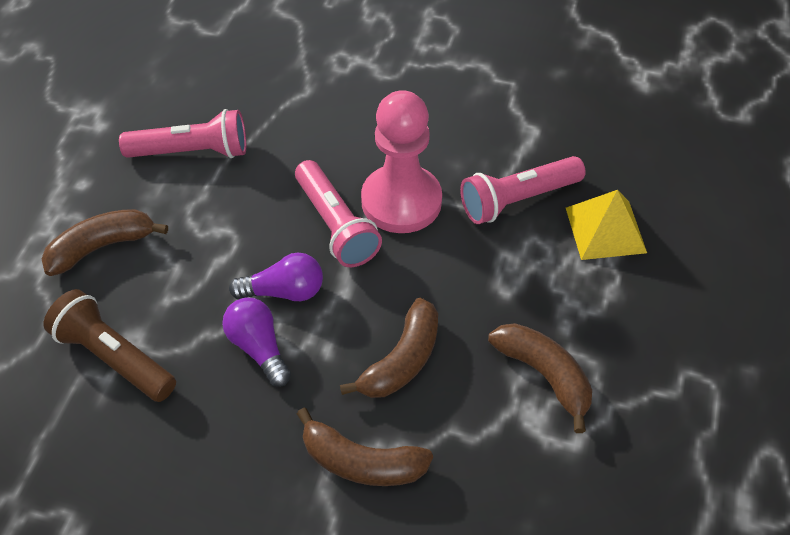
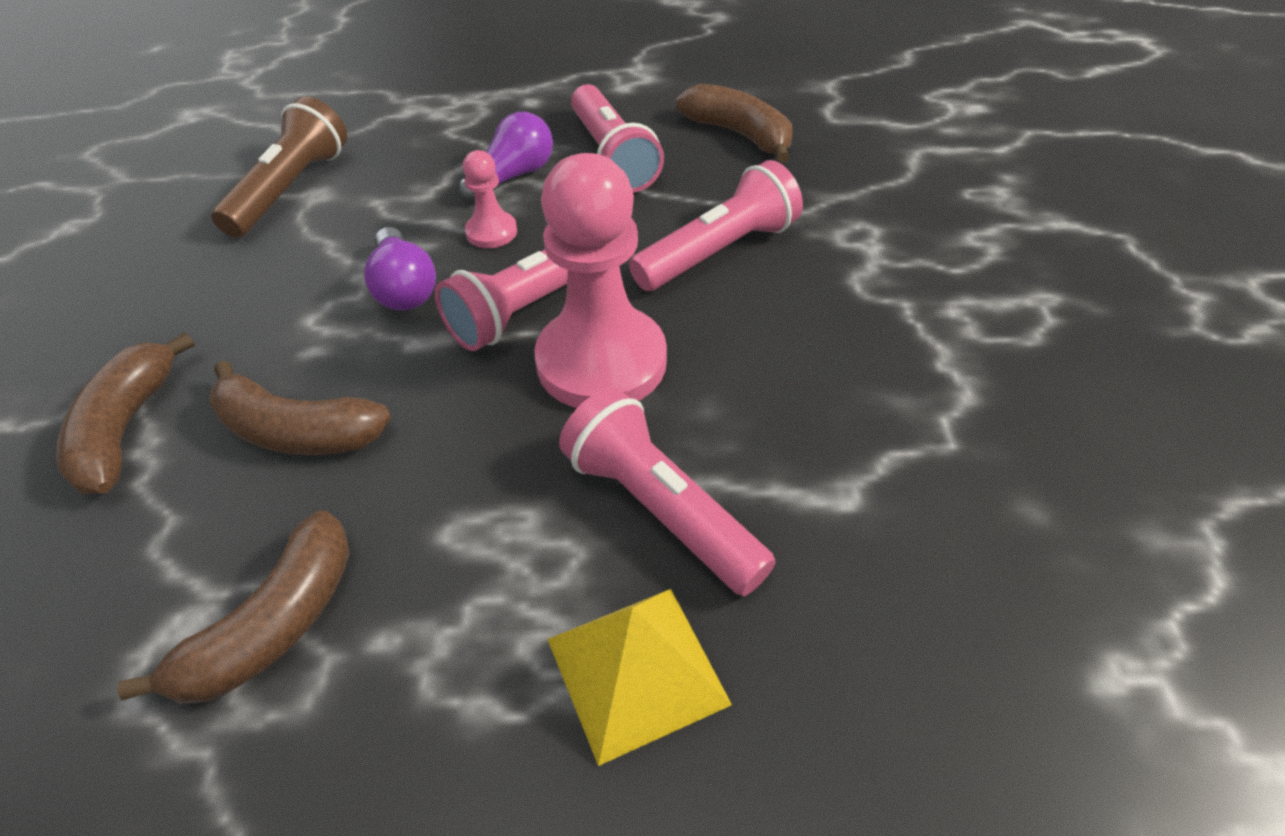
camera: 75 degrees right, 5 degrees down
brown banana [42,209,168,276] -> brown banana moved to [676,84,792,163]
purple light bulb [222,298,291,387] -> purple light bulb moved to [459,112,553,202]
none -> pink pawn [463,150,517,248]
none -> pink flashlight [629,160,803,291]

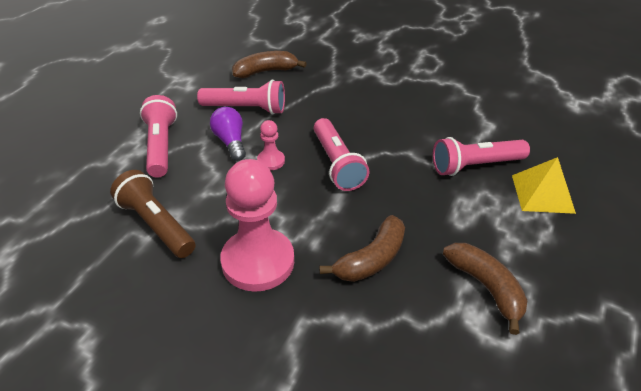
camera: 65 degrees left, 5 degrees down
brown banana [56,332,195,494] -> none
purple light bulb [364,227,436,311] -> none
pink pawn [534,153,667,408] -> pink pawn moved to [220,159,294,292]
pink flashlight [629,160,803,291] -> pink flashlight moved to [140,95,177,177]

